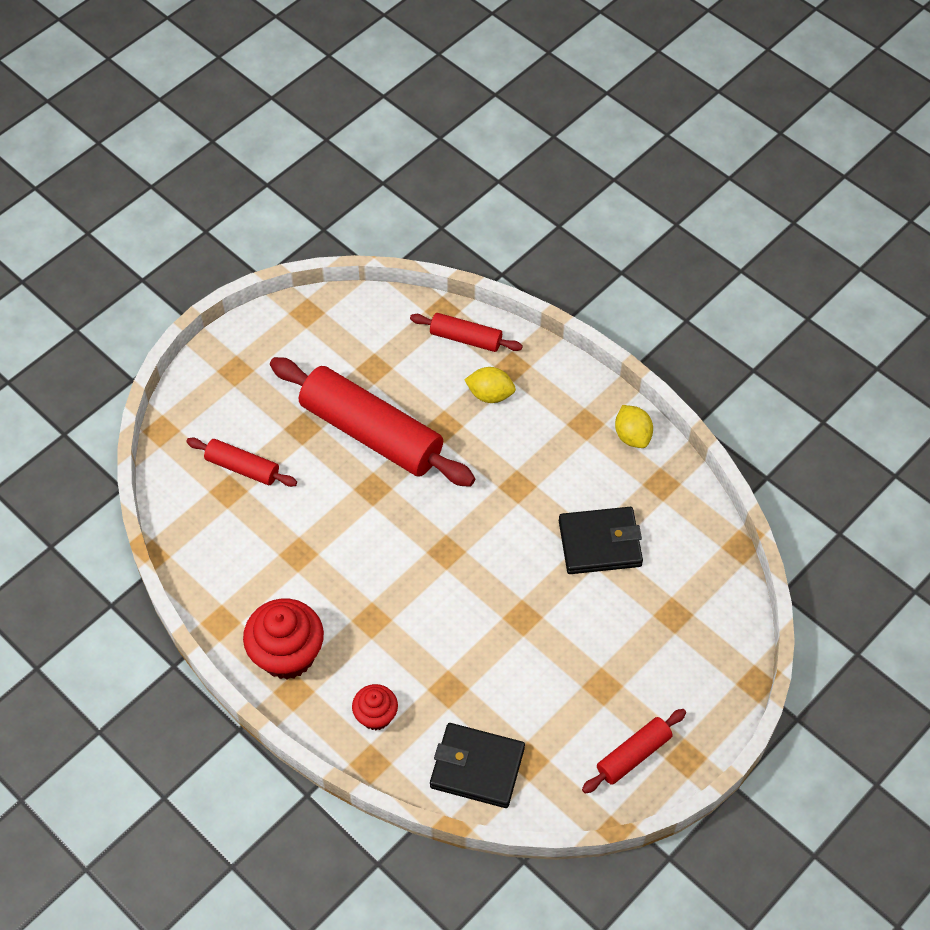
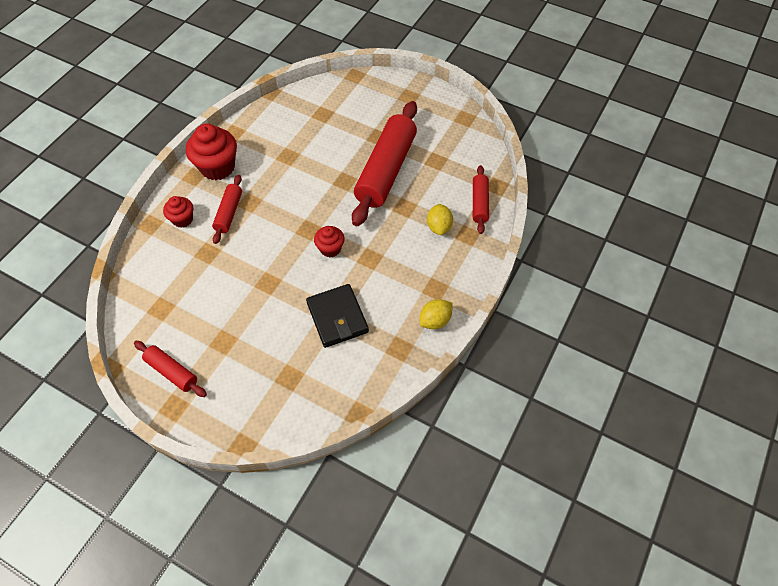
camera: 75 degrees right, 0 degrees up
red rolling pin [186,438,297,487] -> red rolling pin moved to [212,175,242,244]
black wallet [430,723,525,808] -> none
none -> red cupcake [314,226,345,258]

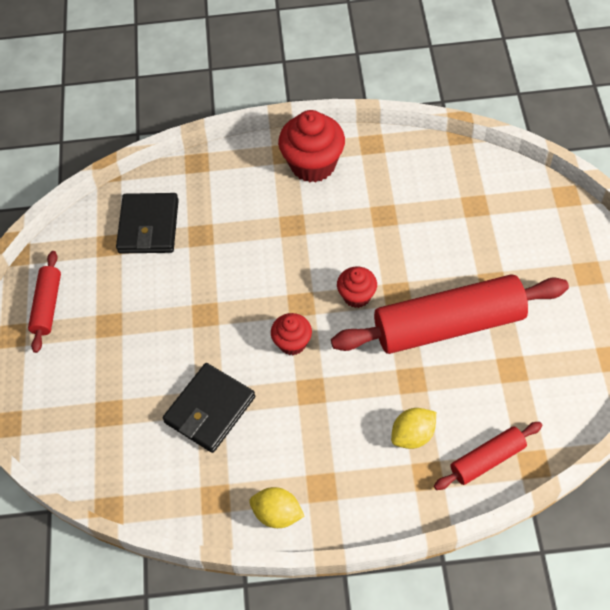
camera: 60 degrees right, 0 degrees up
red cupcake [163,196,193,228] -> red cupcake moved to [337,267,377,308]
red rolling pin [212,175,242,244] -> none
none -> black wallet [116,193,179,253]

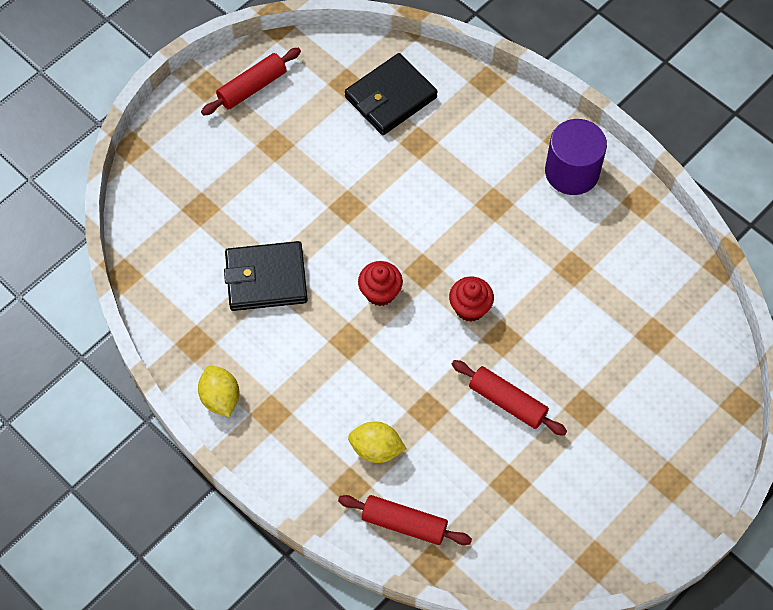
camera: 45 degrees right, 5 degrees up
red cupcake [278,110,345,182] -> purple cylinder [545,119,607,195]
red rolling pin [331,274,569,354] -> red rolling pin [452,360,567,436], size x0.49

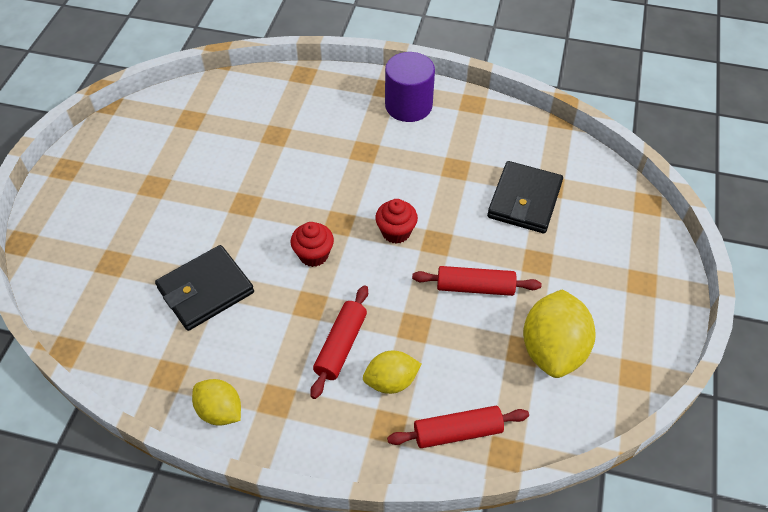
camera: 30 degrees left, 10 degrees down
red rolling pin [201,48,301,115] -> red rolling pin moved to [310,285,368,399]
black wallet [345,53,438,135] -> black wallet moved to [487,161,563,233]
none -> yellow lemon [523,289,596,378]

